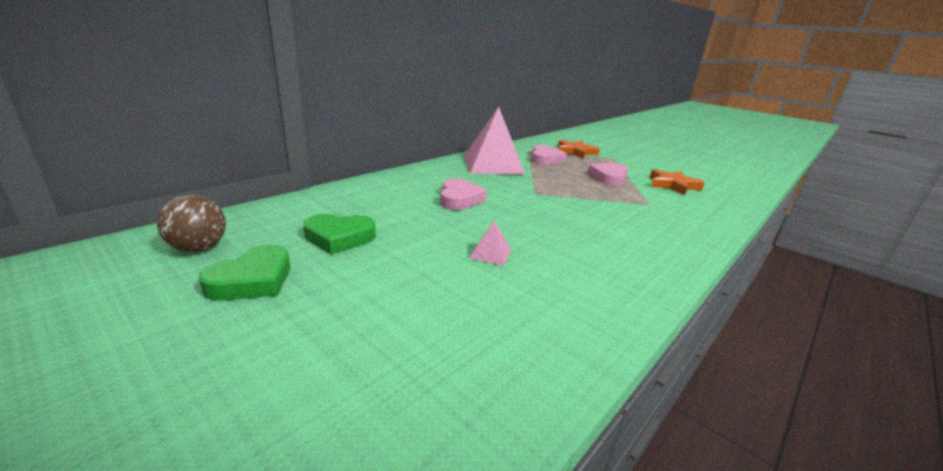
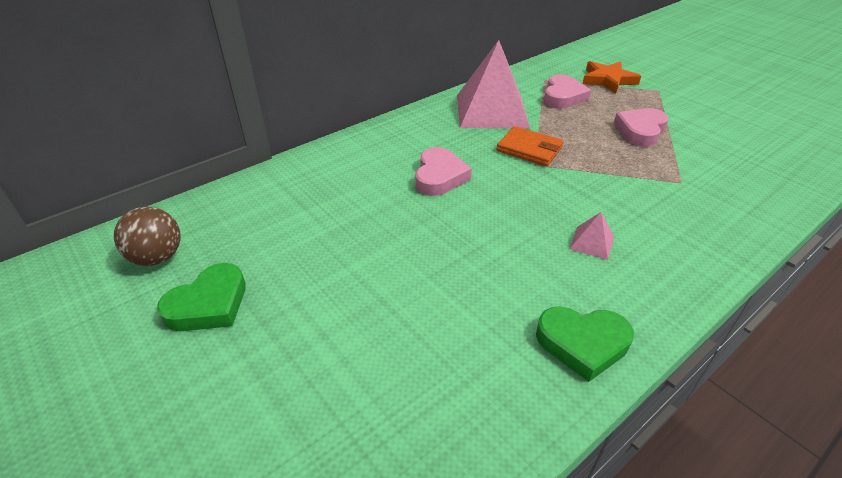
camera: 10 degrees right, 15 degrees up
green heart [303,214,376,254] -> green heart moved to [536,306,634,382]
pink pyramid [469,220,511,266] -> pink pyramid moved to [570,212,614,260]
orange star [650,169,705,195] -> none
none -> orange wallet [496,126,564,166]

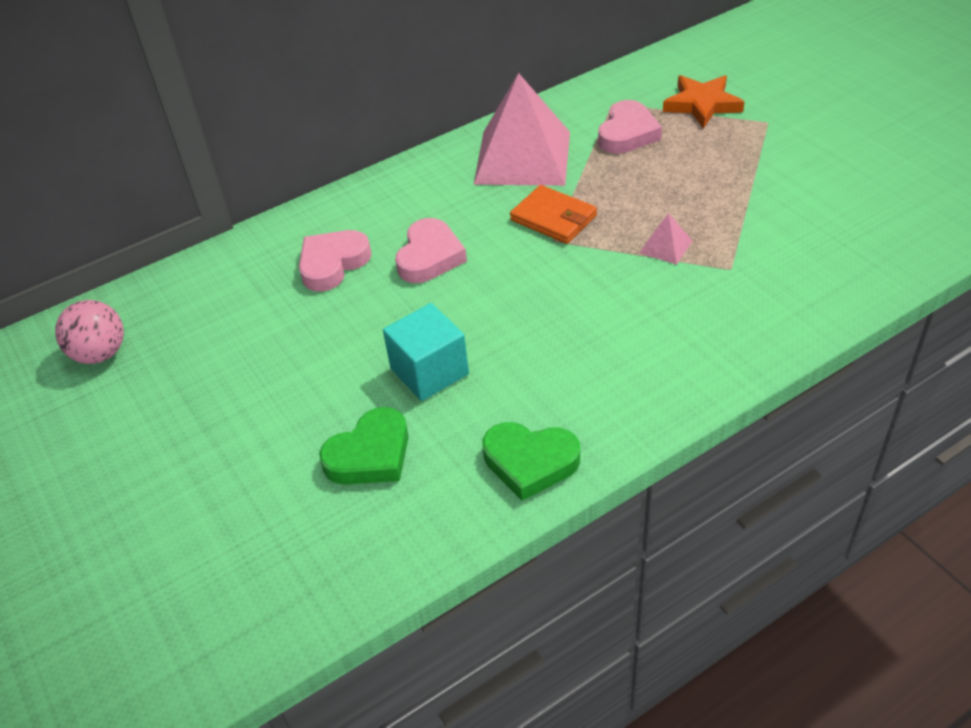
camera: 10 degrees right, 5 degrees up
brown ball [114,207,181,266] -> pink ball [55,300,124,364]
green heart [157,263,246,331] -> green heart moved to [319,407,408,485]
pink pyramid [570,212,614,260] -> pink pyramid moved to [639,213,692,265]
pink heart [614,108,669,147] -> pink heart moved to [299,230,372,291]
none -> turquoise cube [383,303,469,401]

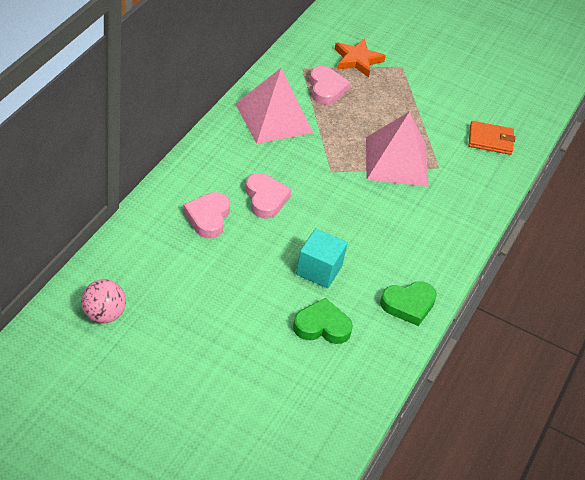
camera: 40 degrees left, 0 degrees up
green heart [319,407,408,485] -> green heart turned 105 degrees counterclockwise [293,298,353,344]
orange wallet [510,185,597,244] -> orange wallet moved to [469,121,515,155]
pink pyramid [639,213,692,265] -> pink pyramid [366,112,429,187], size x2.48

